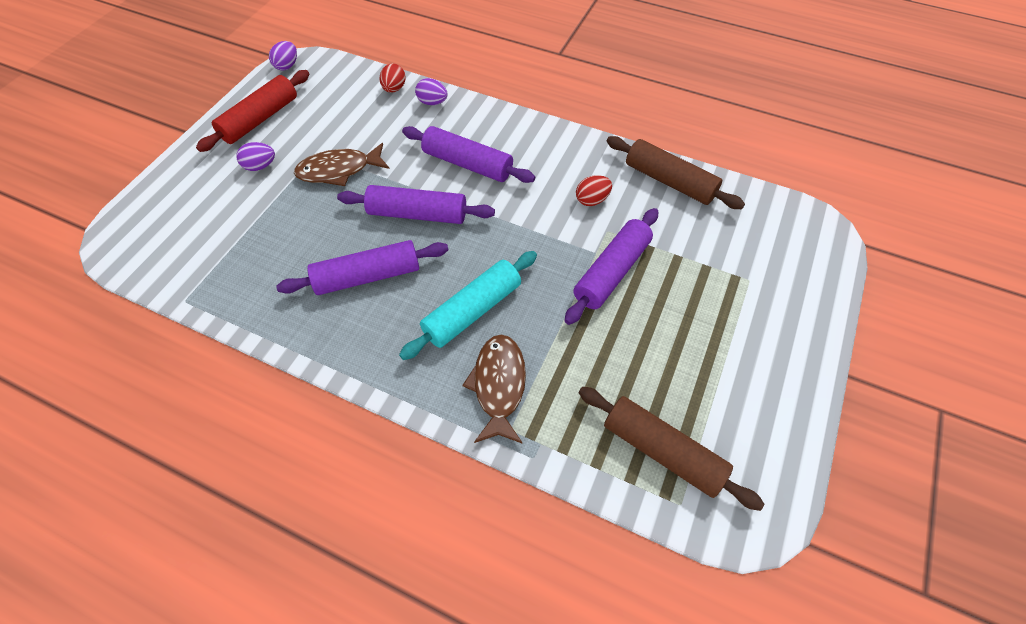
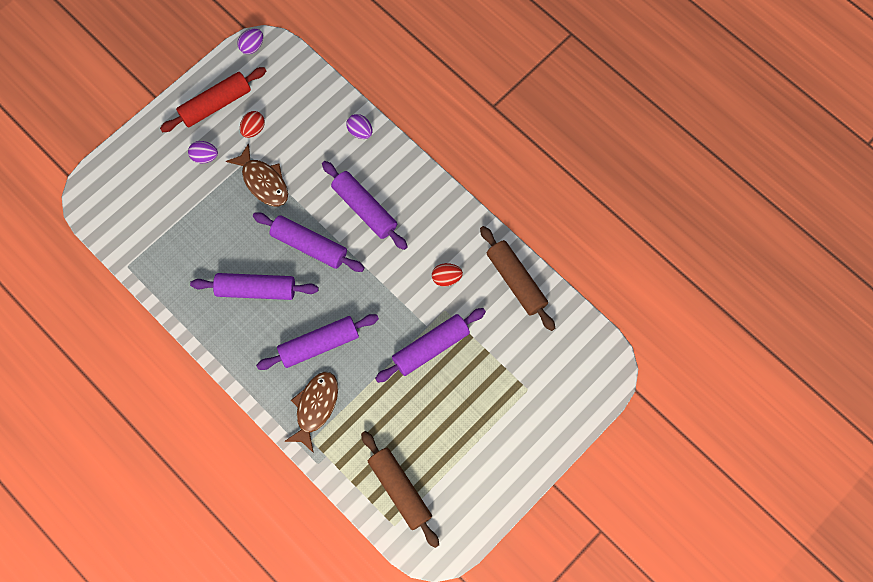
camera: 20 degrees right, 15 degrees up
brown fish [294,143,389,186] -> brown fish turned 135 degrees counterclockwise [226,143,288,206]
red egg [379,64,406,92] -> red egg moved to [240,111,265,138]
turquoise rolling pin [399,251,537,360] -> purple rolling pin [256,314,379,370]

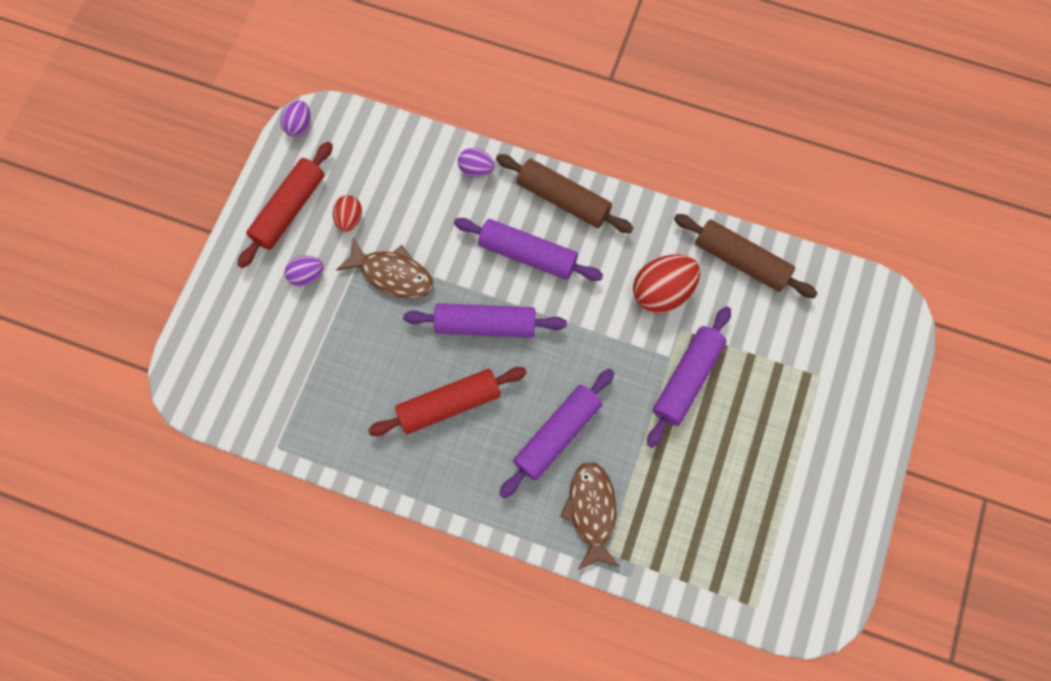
camera: 25 degrees left, 0 degrees up
purple rolling pin [190,273,318,300] -> red rolling pin [368,367,527,436]
brown rolling pin [361,431,439,548] -> brown rolling pin moved to [496,154,634,233]
red egg [432,263,463,287] -> red egg [633,254,700,313], size x1.79

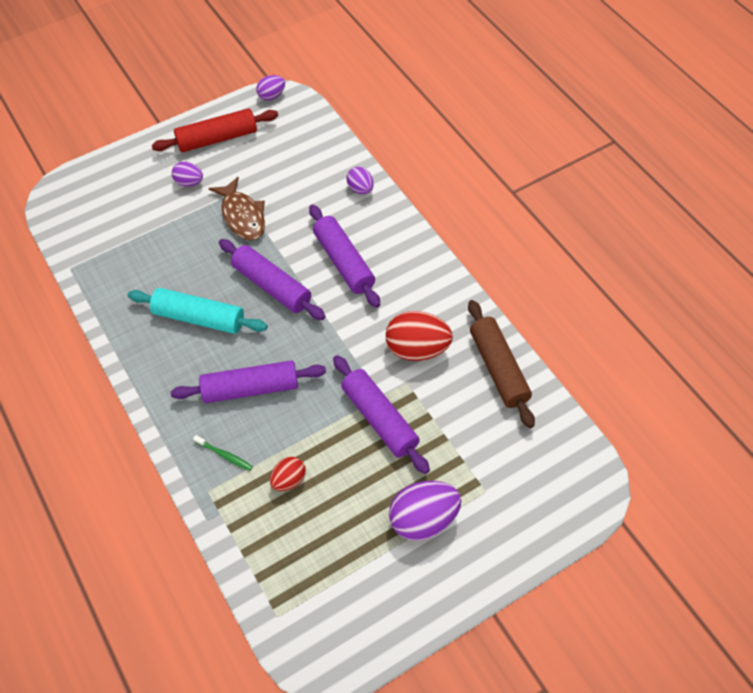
camera: 40 degrees right, 15 degrees down
red egg [333,195,362,232] -> red egg moved to [270,457,306,491]
red rolling pin [368,367,527,436] -> turquoise rolling pin [128,288,268,334]
brown rolling pin [496,154,634,233] -> none
brown fish [560,462,620,570] -> green toothbrush [193,435,253,471]
purple rolling pin [647,306,731,448] -> purple rolling pin turned 75 degrees clockwise [333,355,430,474]
none -> purple egg [389,481,461,541]

